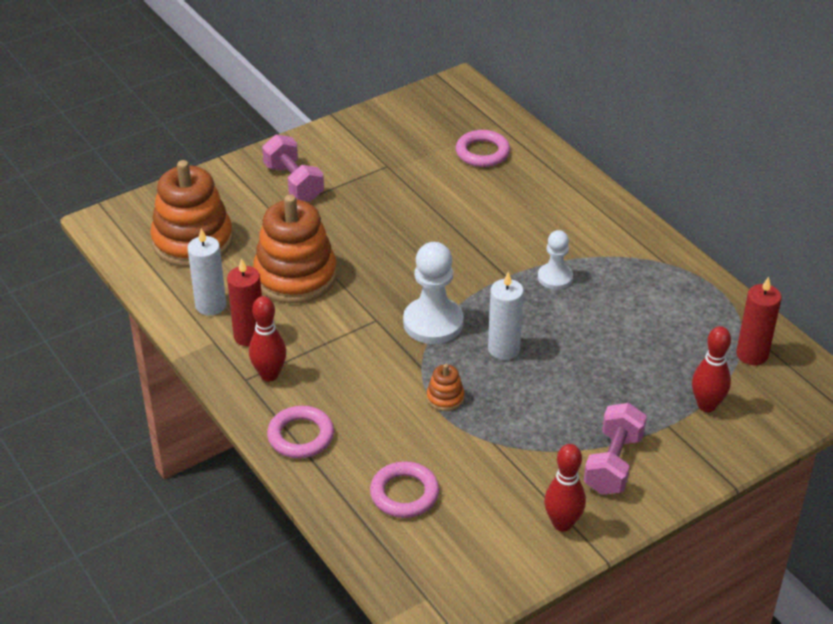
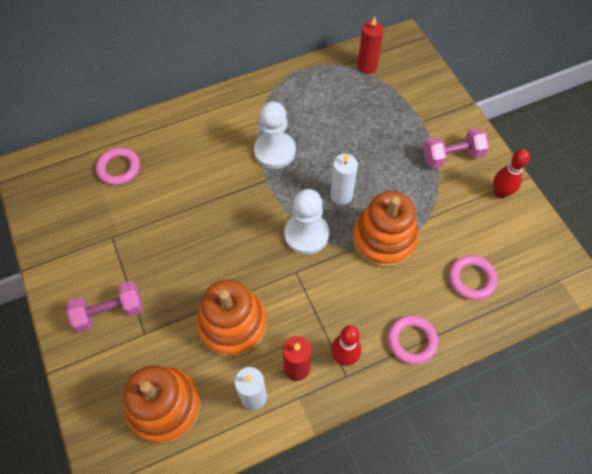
camera: 80 degrees left, 20 degrees up
orange stacking toy [427,364,465,411] -> orange stacking toy [353,191,418,268], size x2.37
white pawn [538,230,573,290] -> white pawn [254,101,296,169], size x1.66
pink dumbbell [584,403,647,495] -> pink dumbbell turned 45 degrees counterclockwise [423,128,489,168]
red bowling pin [692,326,731,412] -> none

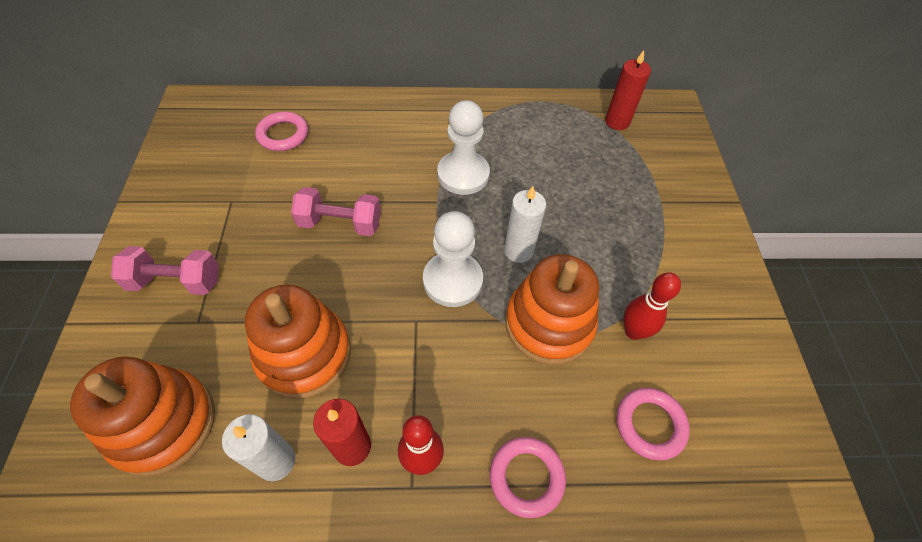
camera: 20 degrees right, 5 degrees down
pink dumbbell [423,128,489,168] -> pink dumbbell moved to [291,187,381,236]
red bowling pin [493,149,530,199] -> red bowling pin moved to [623,272,681,340]

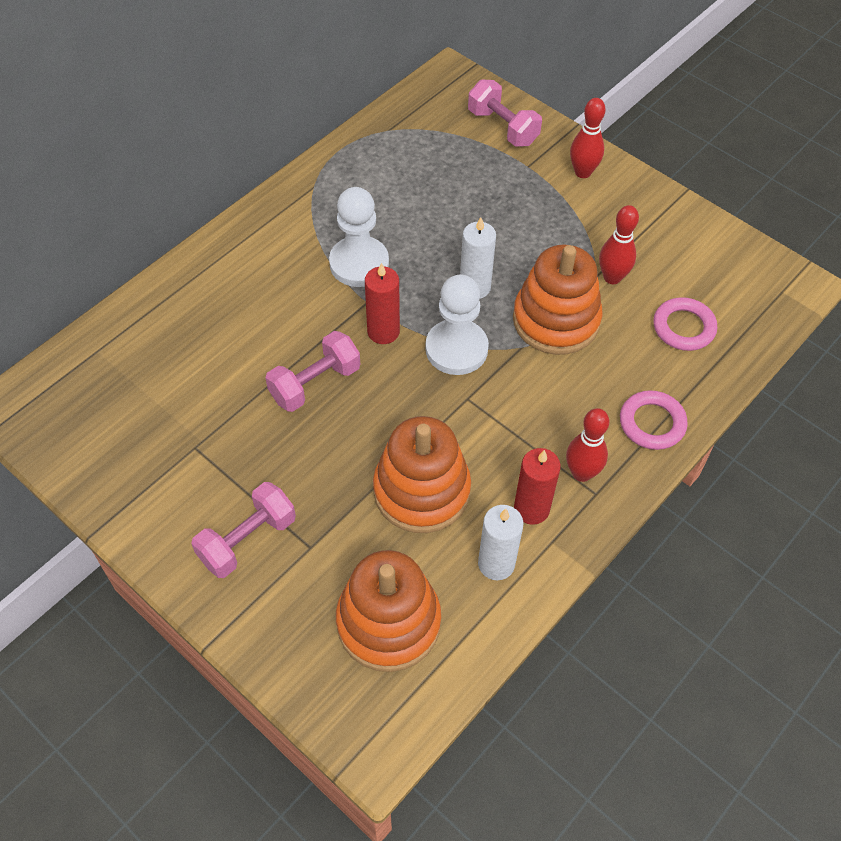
camera: 45 degrees left, 0 degrees up
pink ring [255,112,308,151] -> none
red candle [605,50,651,130] -> red candle moved to [365,263,400,344]
none -> pink dumbbell [468,80,542,147]
none -> red bowling pin [570,98,606,178]

